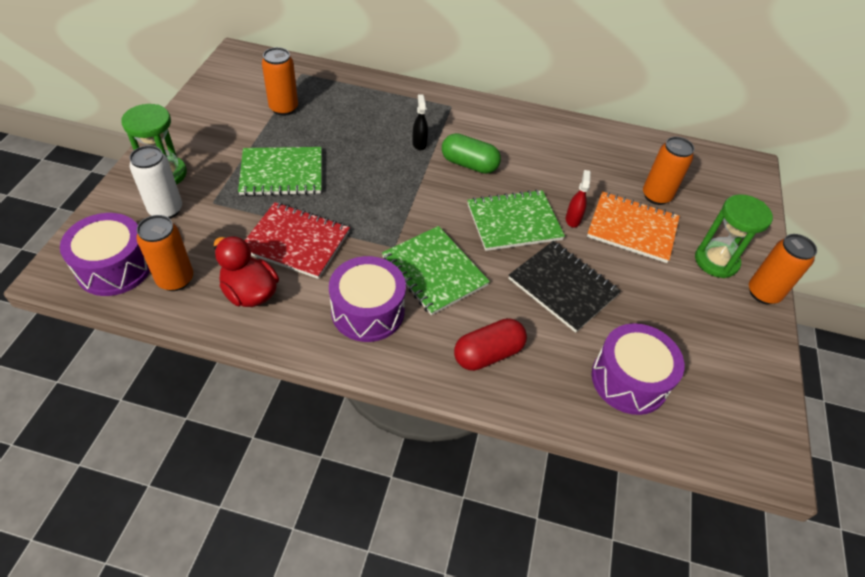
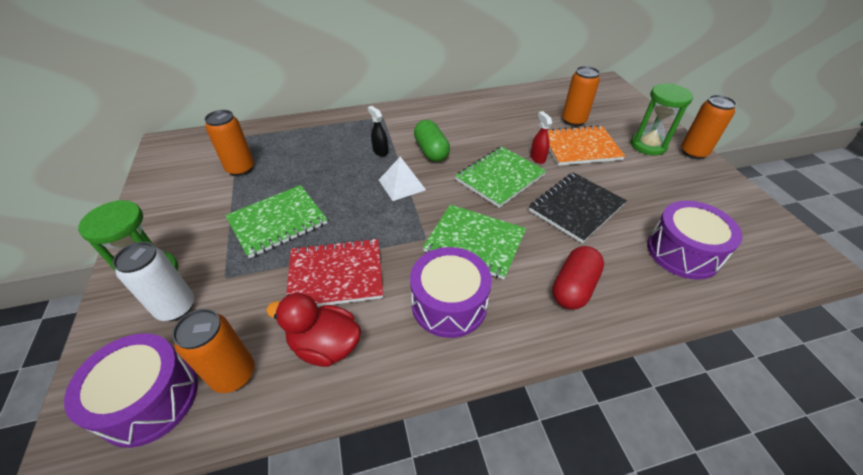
camera: 25 degrees left, 5 degrees down
green capsule [442,133,501,174] -> green capsule turned 75 degrees clockwise [414,120,450,162]
black notebook [508,241,621,333] -> black notebook turned 60 degrees counterclockwise [529,172,627,243]
none -> white pyramid [379,157,426,201]

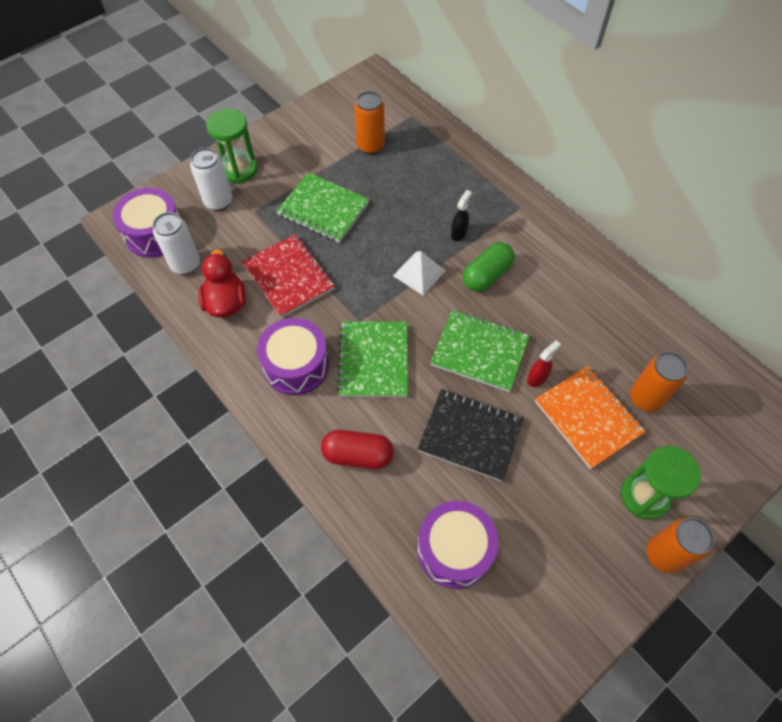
camera: 65 degrees right, 15 degrees up
orange can [172,309,254,393] -> white can [153,212,200,275]

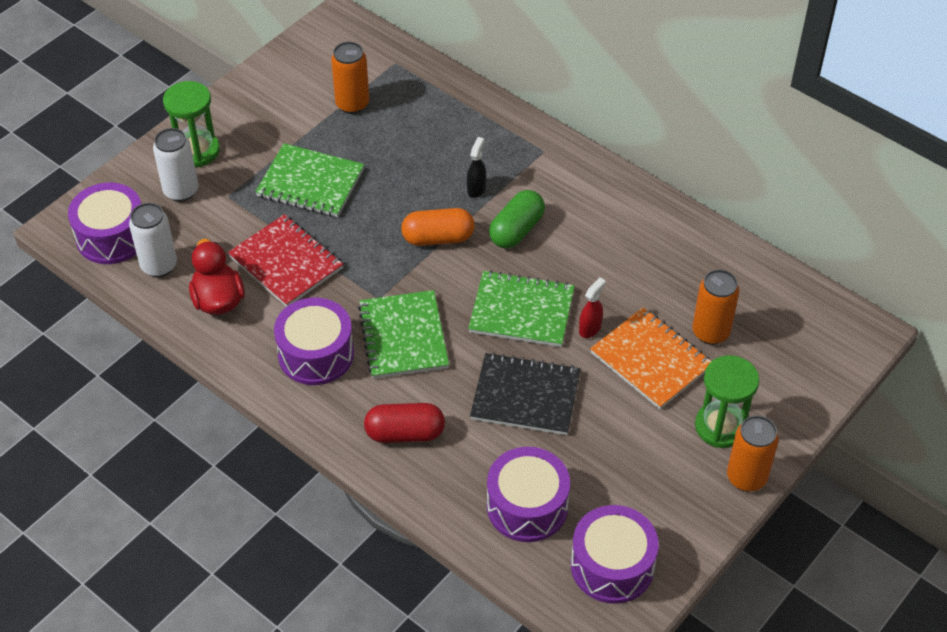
camera: 10 degrees left, 10 degrees down
white pyramid [393,251,446,296] -> orange capsule [401,208,475,246]
none -> purple drum [571,505,659,604]

